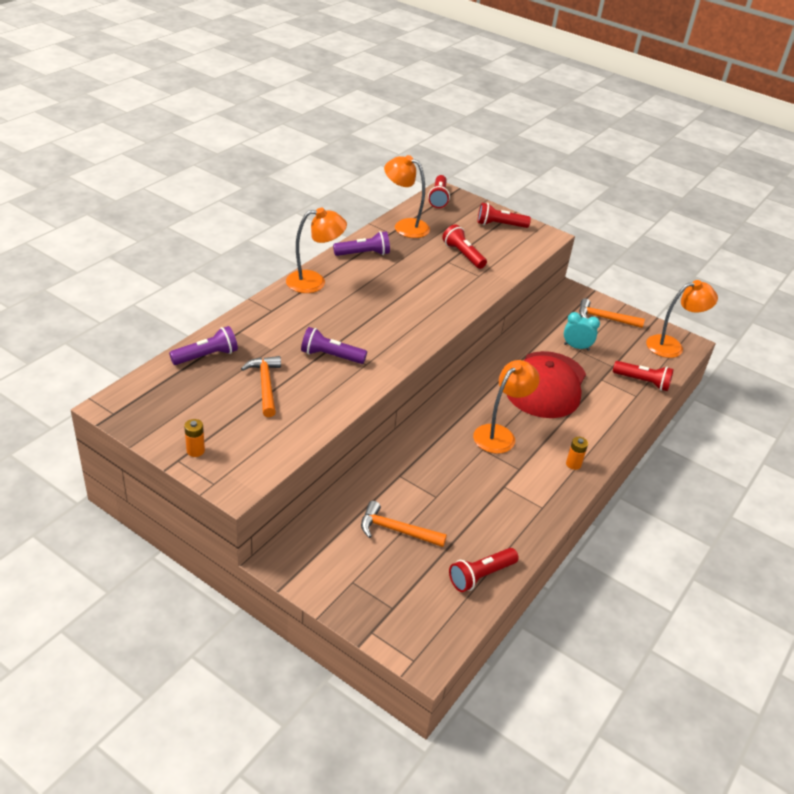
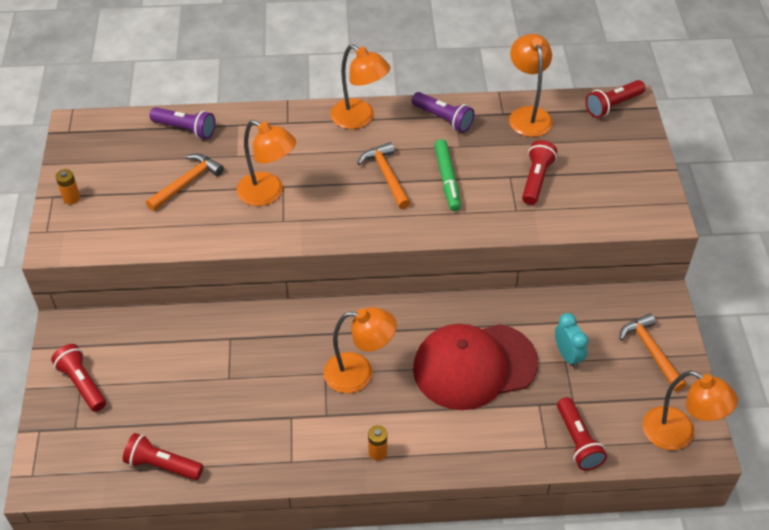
camera: 55 degrees right, 10 degrees up
purple flashlight [301,327,367,364] -> orange lamp [237,120,296,206]
orange hammer [361,501,447,547] -> orange hammer moved to [357,142,411,209]
red flashlight [478,203,531,228] -> red flashlight moved to [51,344,106,412]
none -> green marker [434,139,461,211]

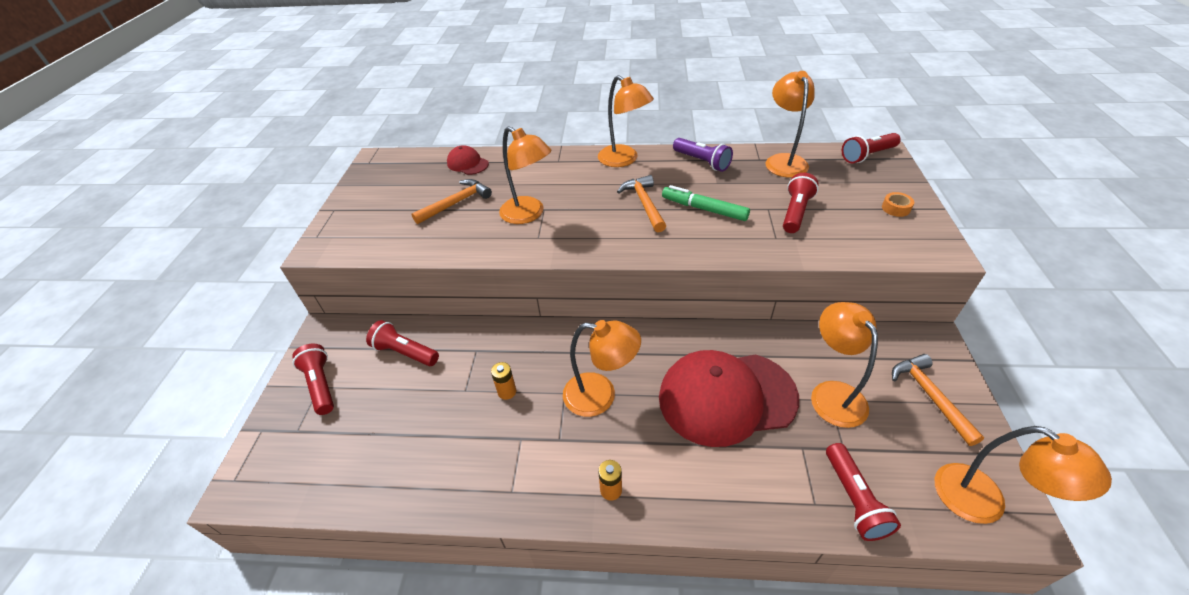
camera: 10 degrees right, 5 degrees down
orange battery [56,169,80,205] -> orange battery moved to [491,362,516,400]
red flashlight [123,433,203,480] -> red flashlight moved to [366,320,439,366]
purple flashlight [150,107,216,139] -> red cap [447,145,489,175]
green marker [434,139,461,211] -> green marker turned 120 degrees clockwise [662,185,750,221]
turquoise clock [555,313,589,368] -> orange lamp [811,302,878,428]
none -> orange tape [882,192,914,217]

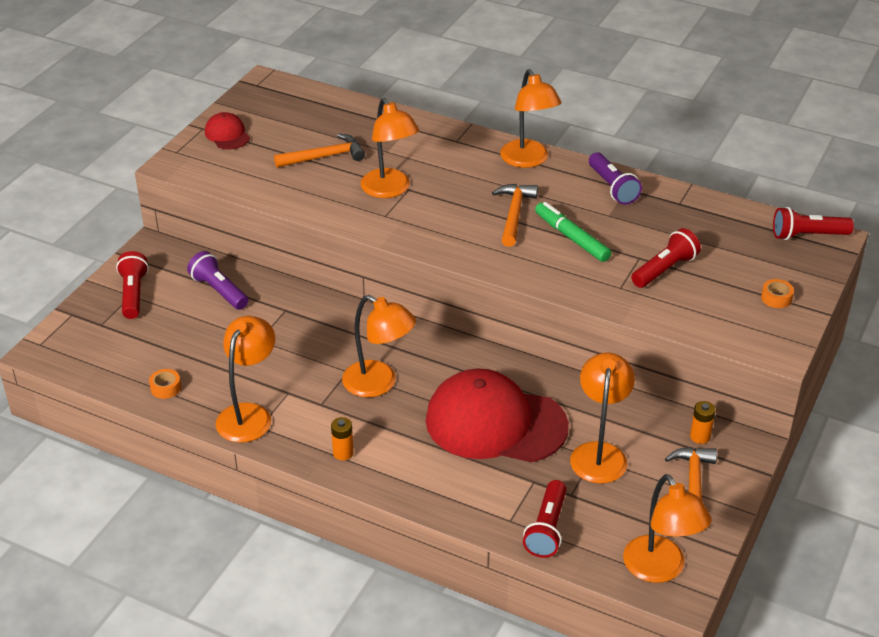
camera: 20 degrees right, 5 degrees down
red flashlight [366,320,439,366] -> purple flashlight [187,251,249,310]
red cap [447,145,489,175] -> red cap moved to [205,112,250,150]
orange battery [491,362,516,400] -> orange battery moved to [690,401,716,444]
orange lamp [765,71,815,178] -> orange lamp moved to [216,316,275,443]
none -> orange tape [149,369,181,399]

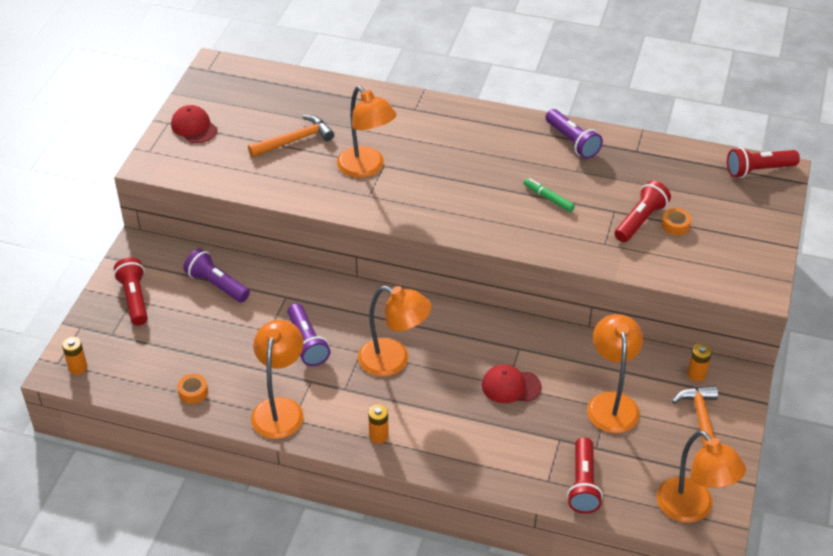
camera: 10 degrees left, 5 degrees up
red cap [426,369,569,462] -> red cap [482,365,541,403], size x0.45
orange hammer [492,184,538,247] -> none
orange lamp [500,69,562,168] -> none
green marker [535,202,611,262] -> green marker [524,178,575,212], size x0.63
orange tape [761,279,794,308] -> orange tape moved to [662,208,691,236]
none -> orange battery [62,337,87,375]
none -> purple flashlight [287,303,330,366]

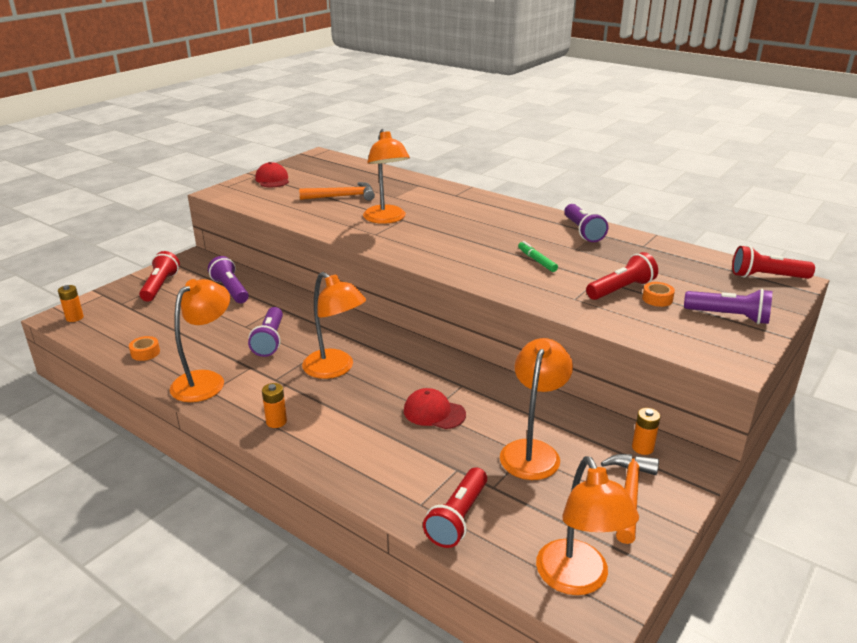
camera: 20 degrees right, 15 degrees down
none -> purple flashlight [684,289,772,324]

